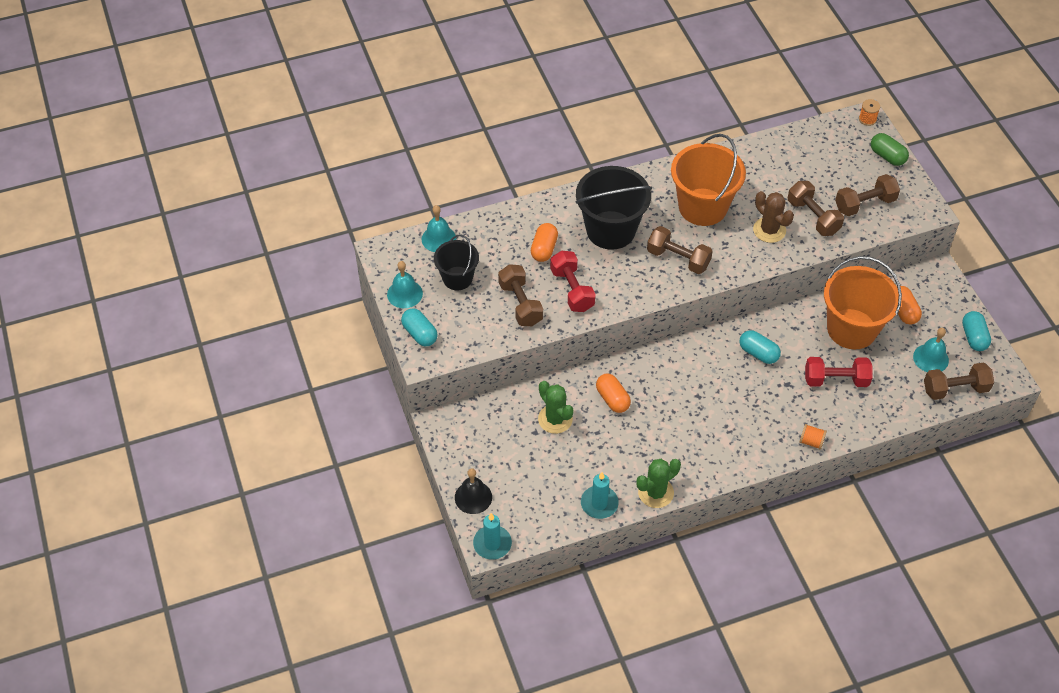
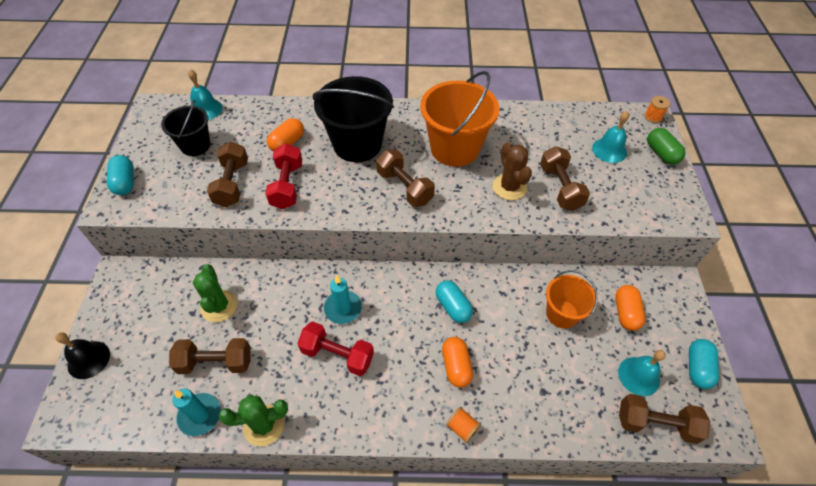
camera: 20 degrees right, 0 degrees up
turquoise bell [387,261,423,308] -> turquoise bell moved to [592,111,629,163]
turquoise candle [473,513,512,560] -> turquoise candle moved to [324,275,362,324]
orange capsule [596,374,631,413] -> orange capsule moved to [442,337,473,388]
red dumbbell [805,357,872,387] -> red dumbbell moved to [297,322,374,376]
orange bucket [824,256,902,349] -> orange bucket [546,270,598,328], size x0.60
brown dumbbell [835,174,900,216] -> brown dumbbell moved to [169,338,251,374]

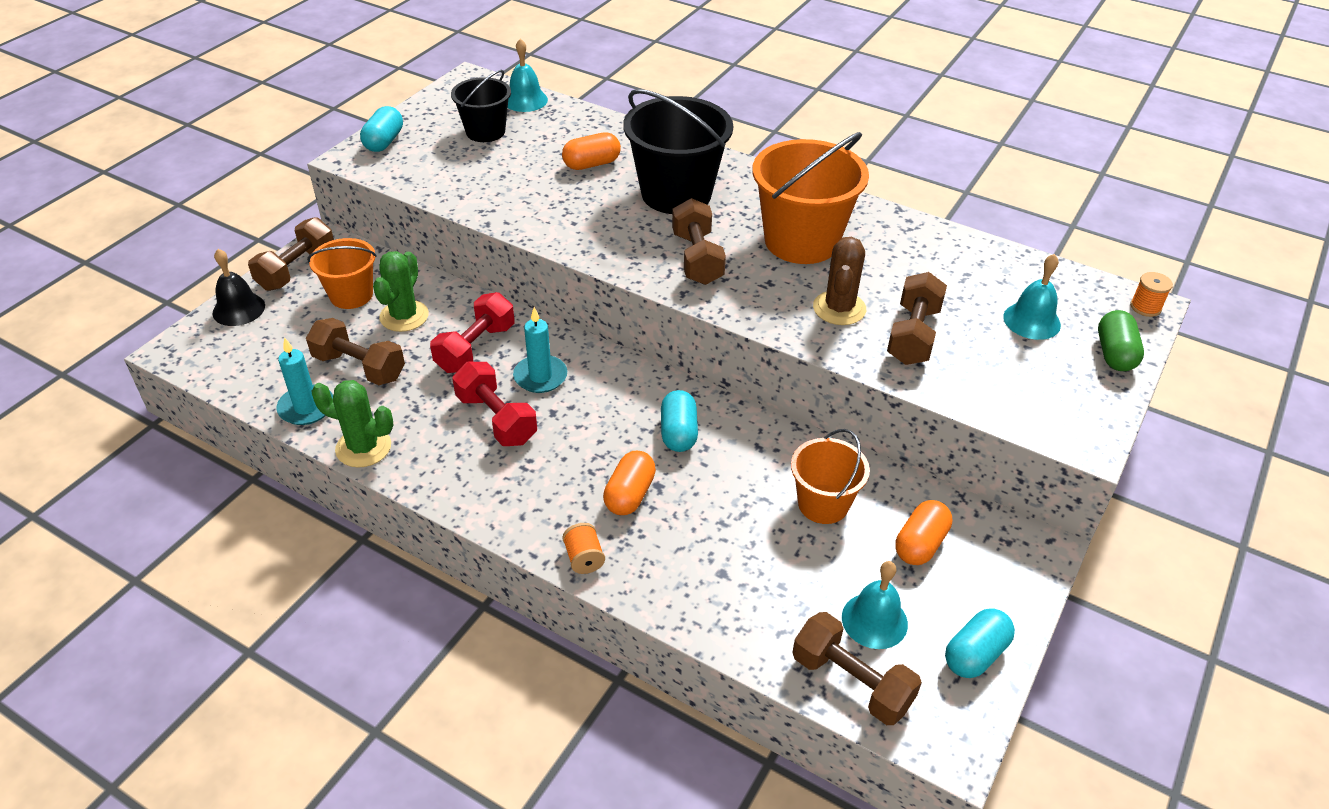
camera: 30 degrees right, 10 degrees down
brown dumbbell [207,142,248,207] -> brown dumbbell moved to [248,217,334,291]
red dumbbell [265,143,302,209] -> red dumbbell moved to [430,292,514,373]
none -> orange bucket [307,238,377,309]

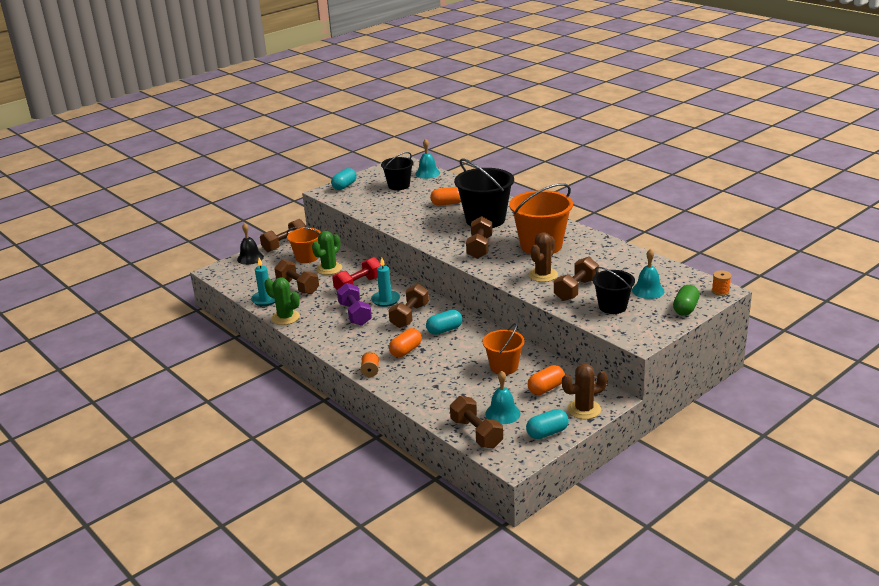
camera: 20 degrees right, 15 degrees down
red dumbbell [452,362,537,446] -> purple dumbbell [337,283,372,326]
turquoise capsule [661,390,698,452] -> turquoise capsule turned 45 degrees clockwise [426,310,462,335]
none -> brown dumbbell [388,284,429,328]
none -> brown cactus [562,364,608,419]
none -> black bucket [593,267,635,314]

